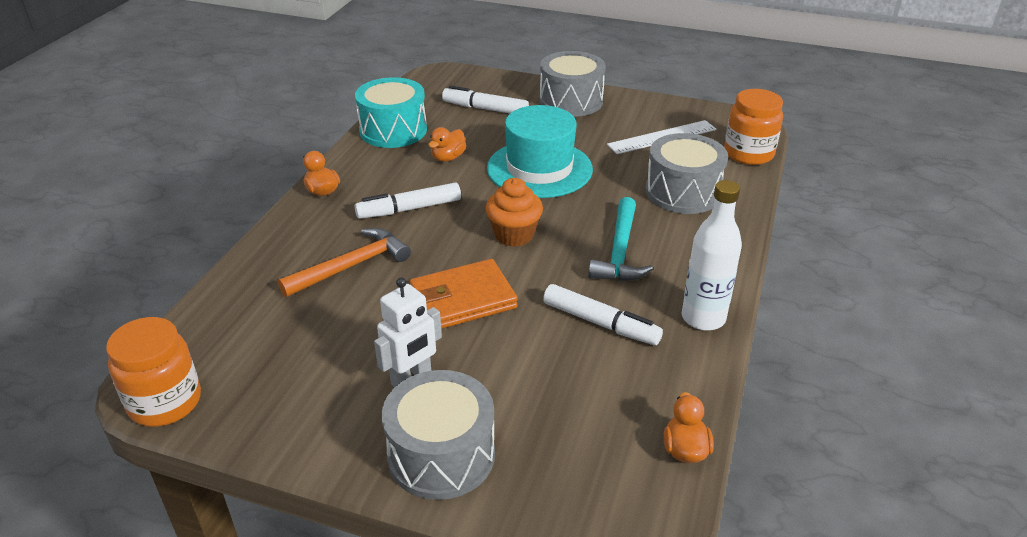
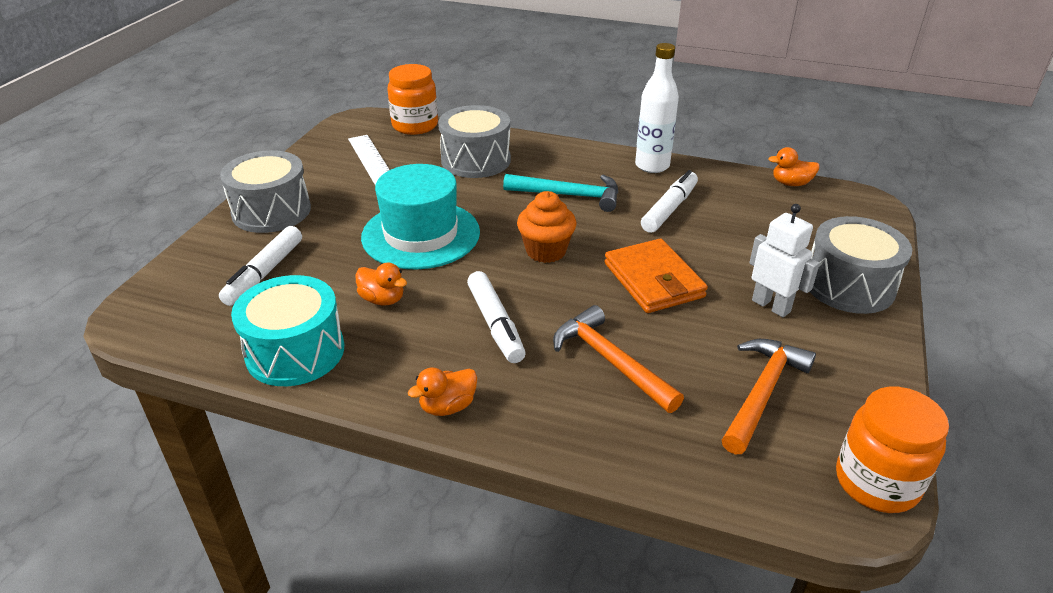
camera: 90 degrees left, 0 degrees up
none -> orange hammer [722,339,816,455]

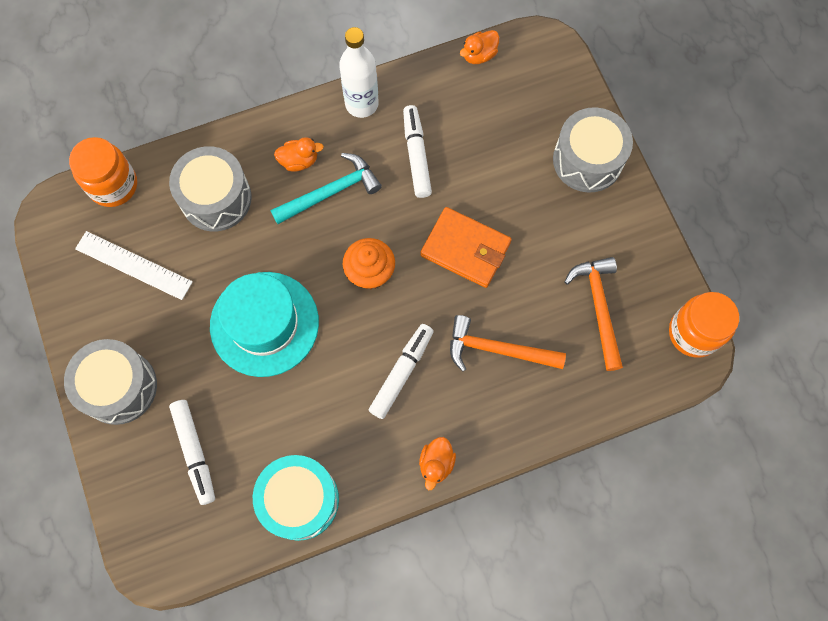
camera: 40 degrees left, 35 degrees up
orange duck [355,263,407,305] -> orange duck moved to [274,137,324,172]
white marker [467,271,526,363] -> white marker turned 90 degrees counterclockwise [369,324,434,419]
white robot [749,204,820,317] -> none

